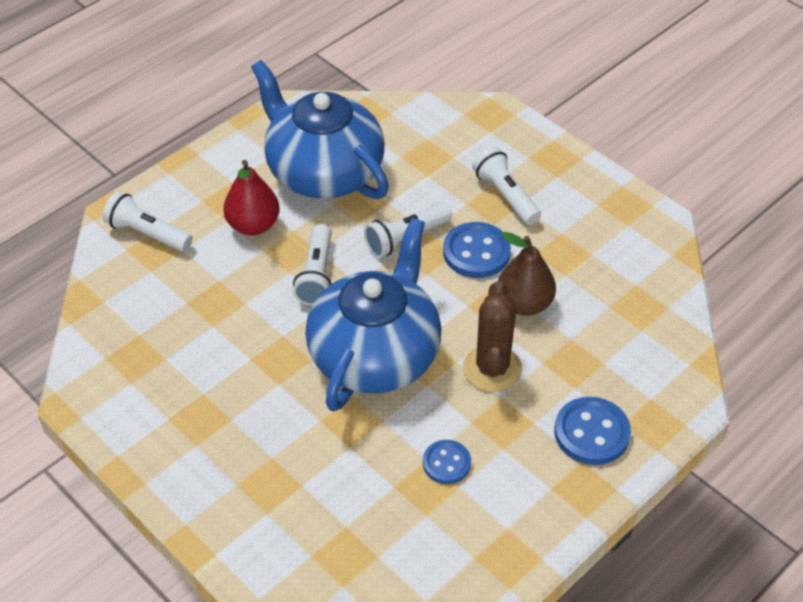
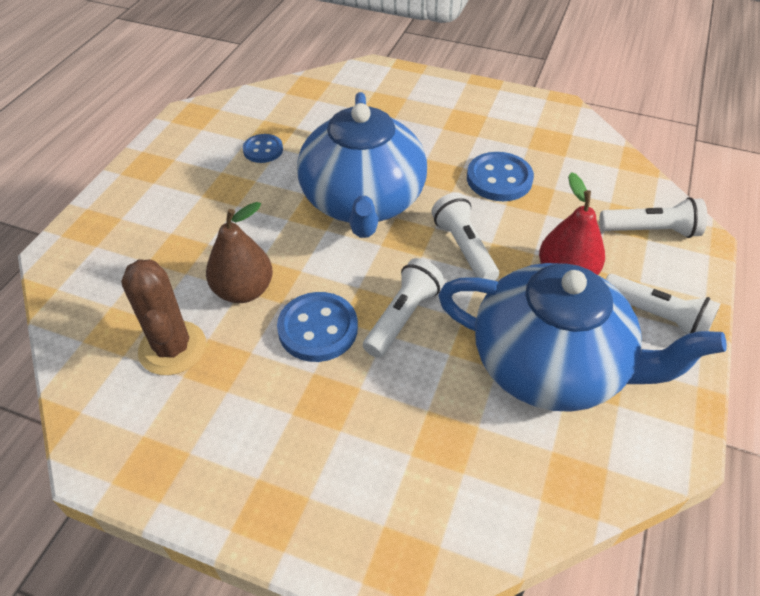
camera: 155 degrees right, 0 degrees up
brown cactus [463,281,522,392] -> brown cactus moved to [121,259,206,375]
white flashlight [472,147,541,225] -> white flashlight moved to [606,274,721,335]
blue button [554,397,631,465] -> blue button moved to [467,152,534,201]

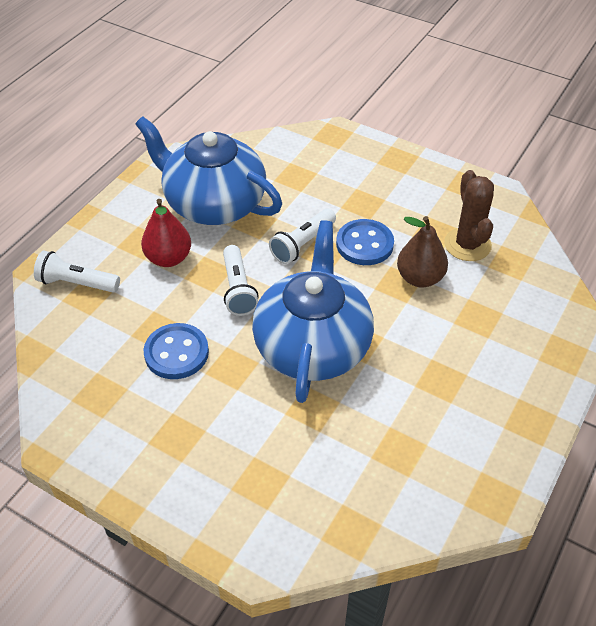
camera: 170 degrees left, 0 degrees up
blue button [243,134,283,163] -> none
white flashlight [606,274,721,335] -> none

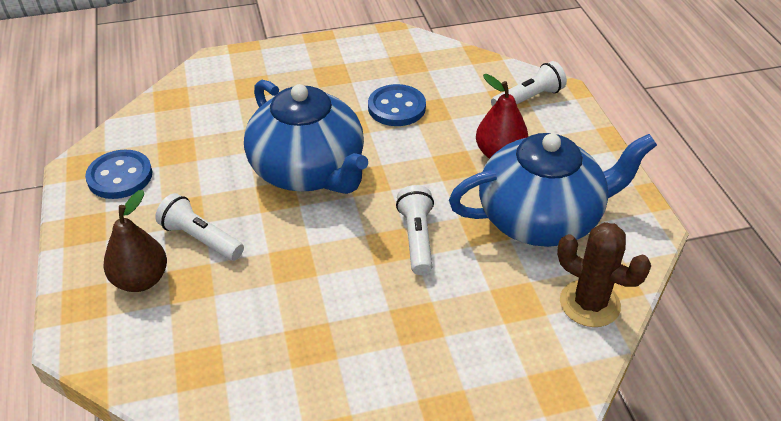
camera: 135 degrees right, 5 degrees down
white flashlight [223,245,259,316] -> white flashlight moved to [155,193,244,261]
blue button [336,219,394,265] -> blue button moved to [85,150,152,199]
brown pear [397,216,448,288] -> brown pear moved to [103,190,167,292]
brown cactus [444,170,494,261] -> brown cactus moved to [557,222,651,327]

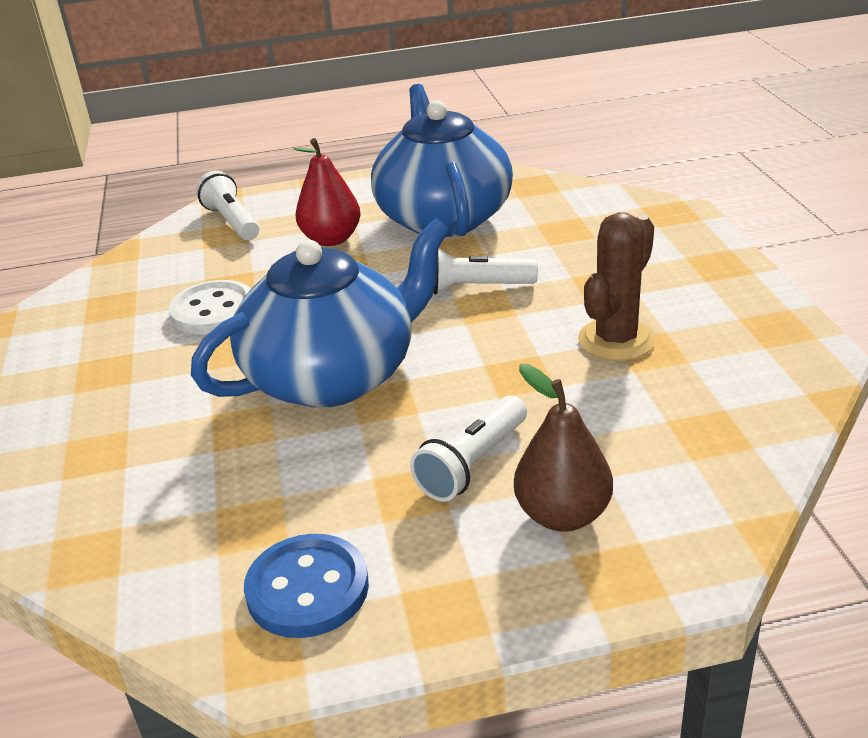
camera: 85 degrees left, 10 degrees down
blue button [368,84,426,126] -> white button [168,280,251,335]
brown cactus [557,222,651,327] -> brown cactus moved to [578,212,656,361]

